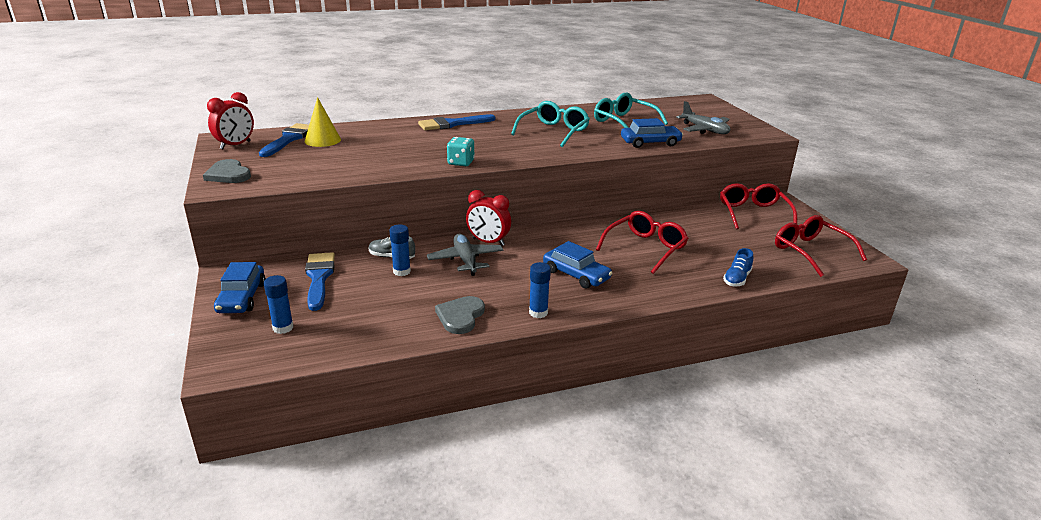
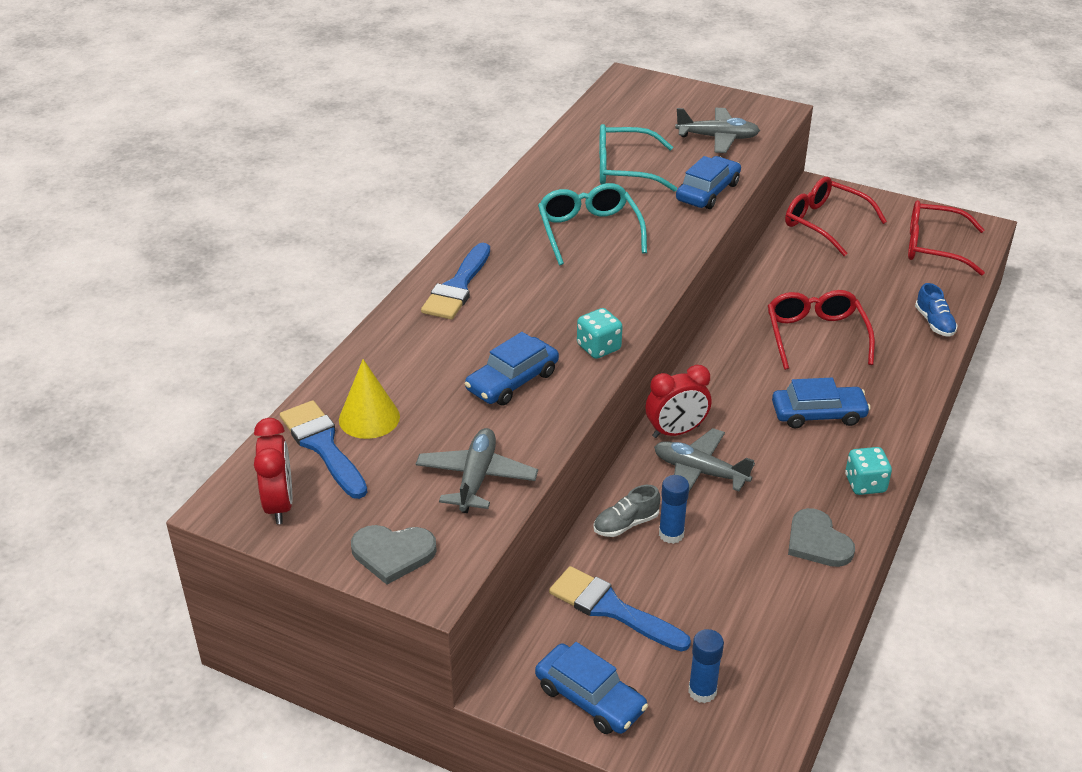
camera: 45 degrees left, 10 degrees up
blue glue stick [529,262,551,318] -> turquoise dice [845,447,892,495]
none -> grey plane [416,428,538,513]
none -> blue car [465,332,559,406]

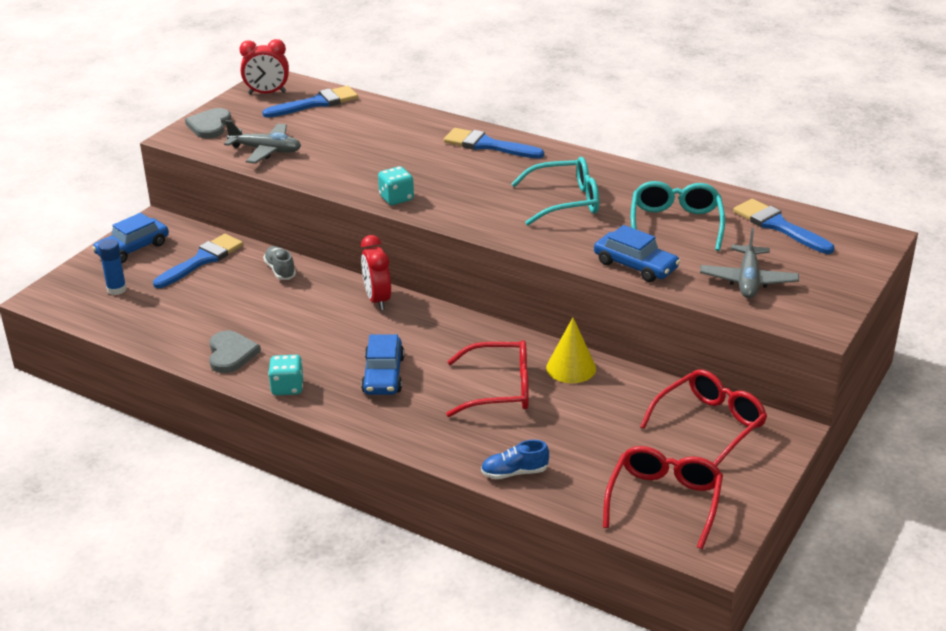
camera: 95 degrees right, 5 degrees down
yellow cone [339,359,400,439] -> yellow cone moved to [546,318,596,383]
blue car [465,332,559,406] -> none
grey plane [654,428,755,491] -> none
blue glue stick [659,475,689,544] -> none
grey heart [788,508,855,567] -> grey heart turned 105 degrees clockwise [209,331,261,373]
none -> blue brush [733,199,834,254]

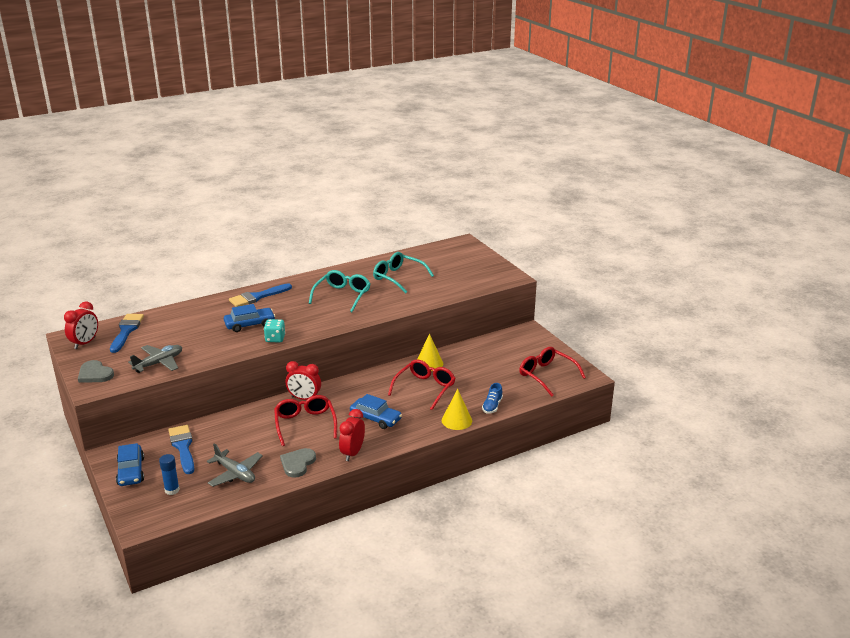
camera: 60 degrees left, 5 degrees down
grey heart [209,331,261,373] -> grey heart turned 90 degrees counterclockwise [280,448,316,478]
grey shoe [263,246,296,280] -> none
turquoise dice [268,355,304,395] -> red clock [339,409,365,461]
blue car [594,225,680,282] -> blue car moved to [224,304,275,332]
red glasses [640,369,767,466] -> red glasses moved to [274,395,337,446]
grey plane [700,228,799,298] -> grey plane moved to [207,443,263,487]
blue brush [733,199,834,254] -> none
none -> yellow cone [442,389,472,430]

